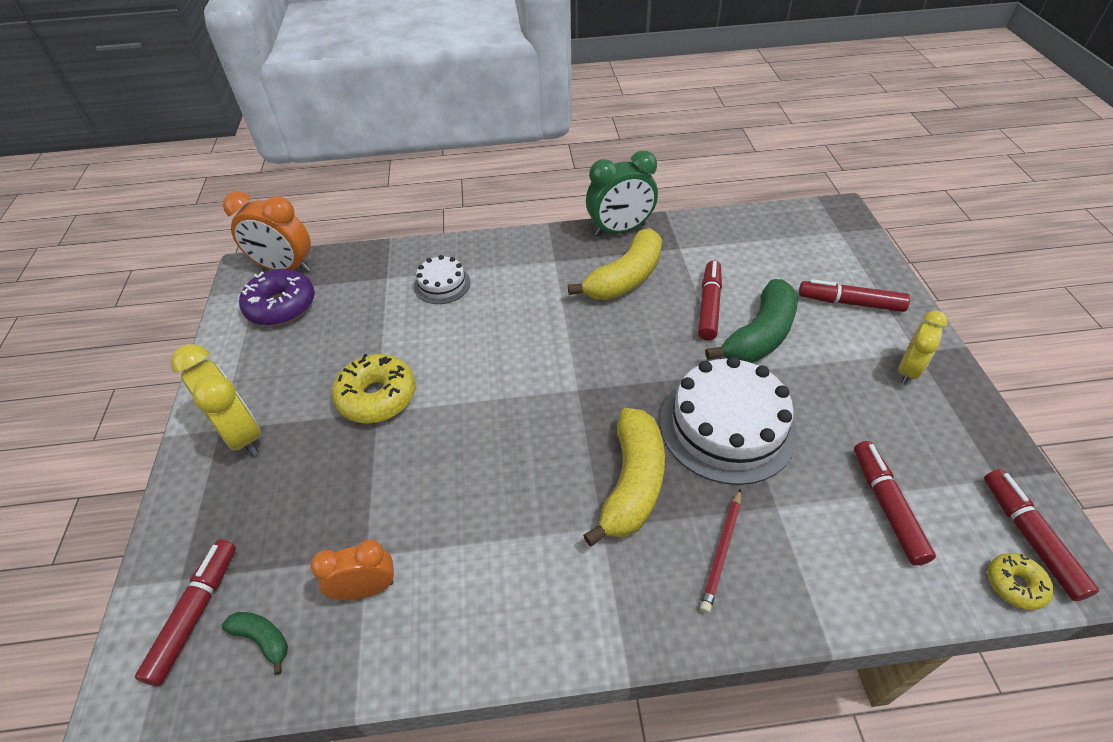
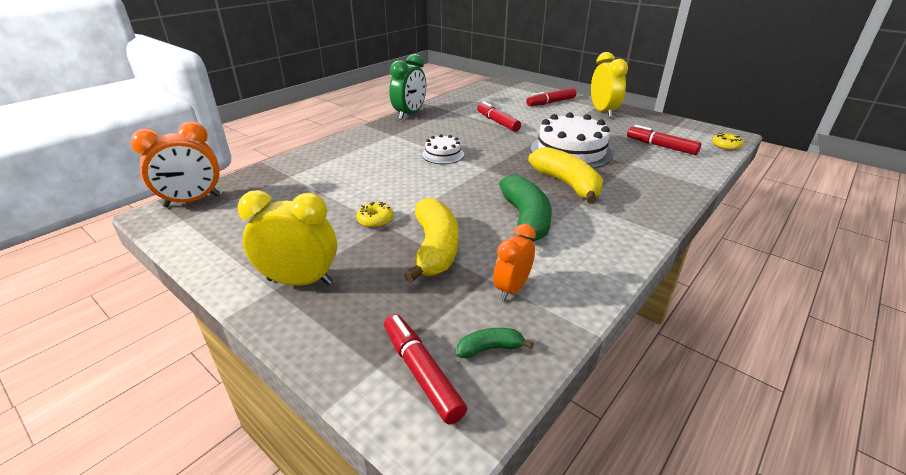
camera: 45 degrees left, 15 degrees down
purple donut [239,269,315,326] -> none
yellow donut [332,354,416,424] -> yellow donut [356,202,394,228], size x0.55
white cake [414,255,471,304] -> white cake moved to [422,134,464,164]
yellow banana [568,228,662,300] -> yellow banana moved to [404,198,458,283]
red pencil [700,488,741,613] -> none
green banana [705,279,798,363] -> green banana moved to [499,174,552,241]
yellow clock [898,310,948,385] -> yellow clock [591,52,628,118], size x1.53
red marker [984,469,1099,601] -> none

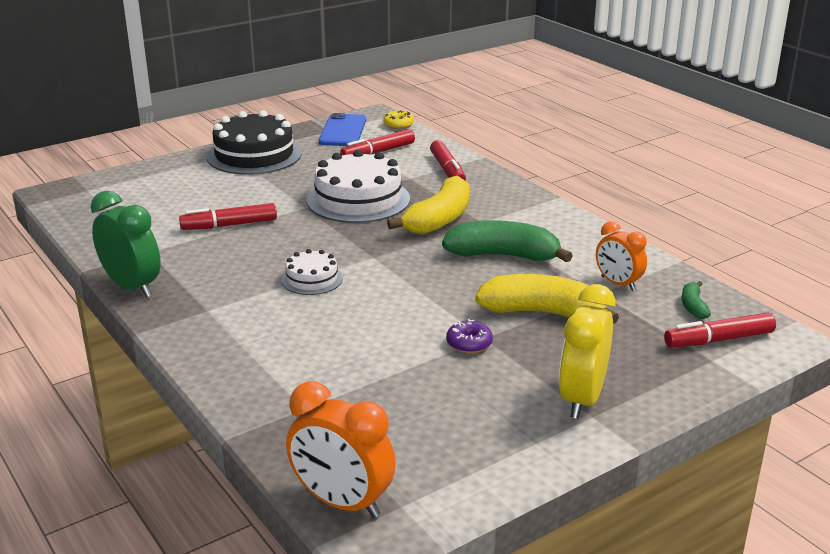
camera: 75 degrees left, 5 degrees down
orange clock [130,121,220,207] -> orange clock turned 135 degrees clockwise [286,381,396,518]
yellow donut [356,202,394,228] -> purple donut [446,319,493,353]
red marker [526,88,576,106] -> red marker moved to [430,140,466,180]
yellow banana [528,147,603,204] -> yellow banana turned 135 degrees clockwise [387,176,469,235]
yellow clock [591,52,628,118] -> black cake [207,110,302,175]
none -> blue phone [319,113,366,146]

